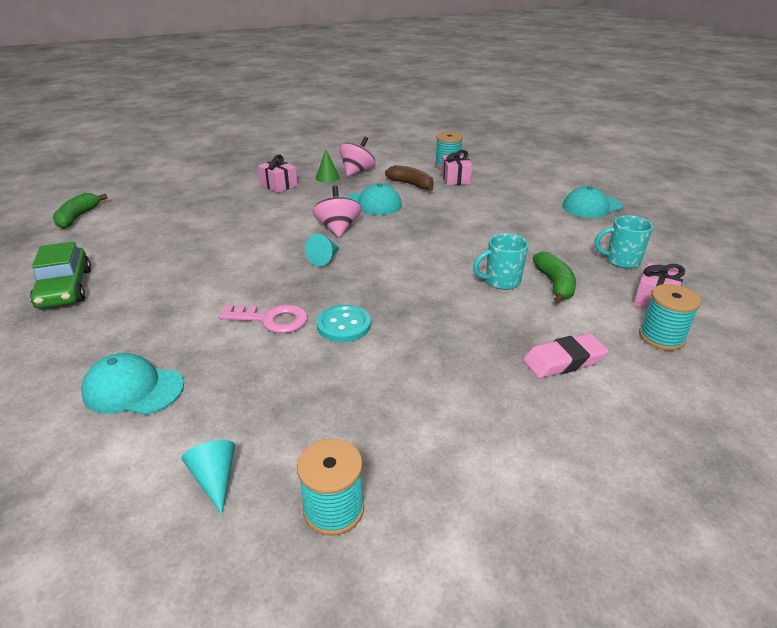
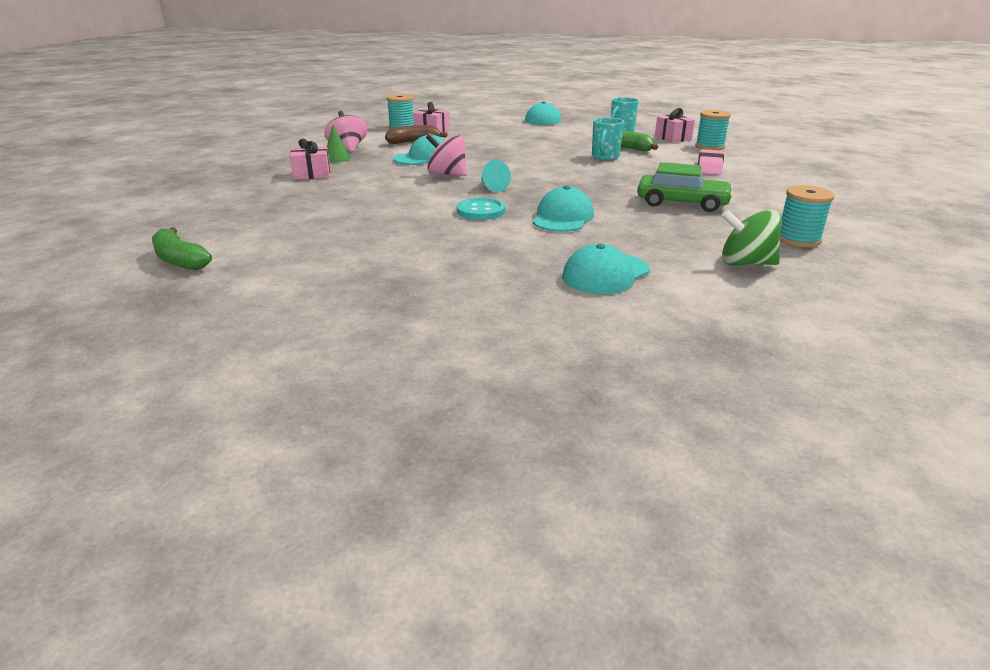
camera: 55 degrees left, 5 degrees down
green car [30,242,91,308] -> green car moved to [637,162,733,212]
turquoise cone [182,440,235,514] -> green spinning top [721,209,782,266]
pink key [218,305,308,333] -> turquoise cap [533,186,594,232]
turquoise button [317,305,371,342] -> turquoise button moved to [457,198,505,220]

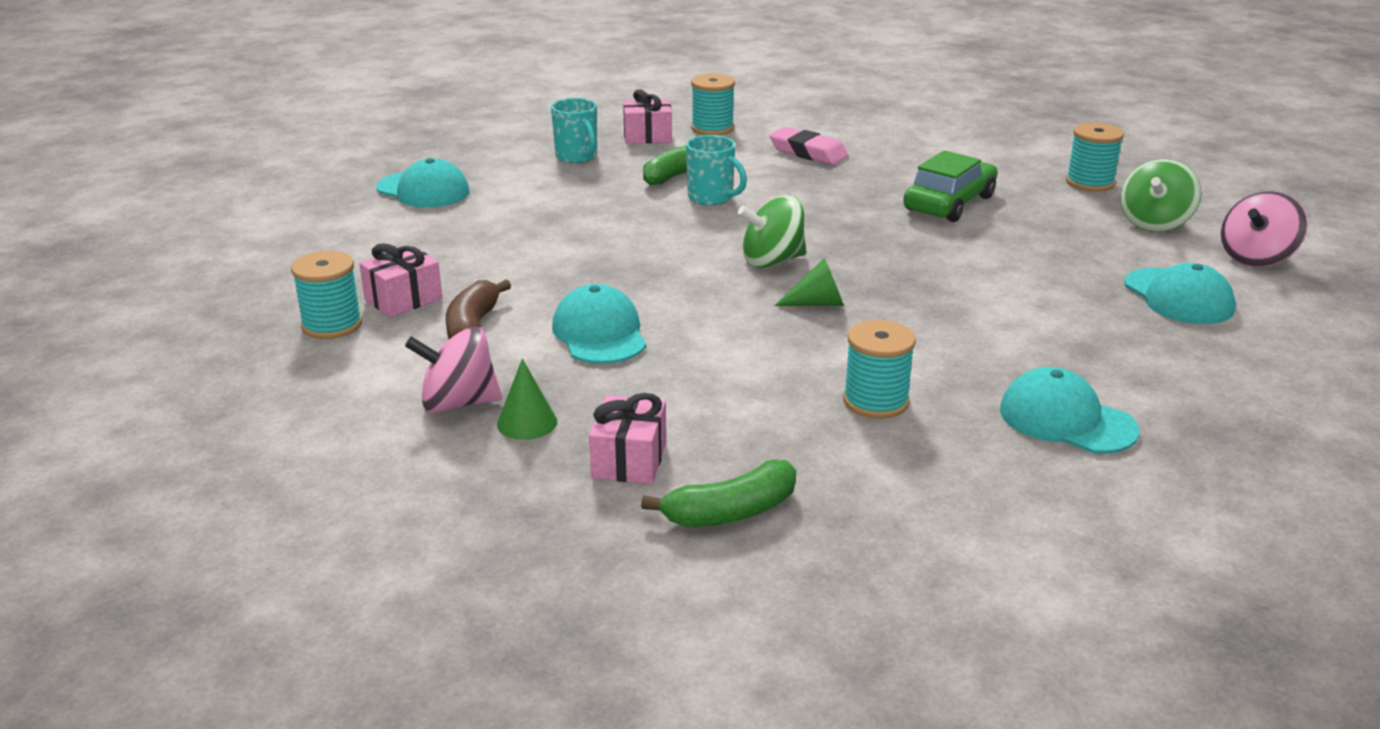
camera: 70 degrees left, 0 degrees up
green banana [152,227,212,270] -> green banana moved to [641,459,796,527]
pink spinning top [426,134,467,176] -> pink spinning top moved to [1221,191,1307,267]
turquoise button [457,198,505,220] -> none
turquoise cone [481,160,511,192] -> green cone [774,258,844,306]
turquoise cap [533,186,594,232] -> turquoise cap moved to [1000,367,1139,454]
none -> green spinning top [738,195,807,268]
none -> turquoise spool [843,320,916,419]

